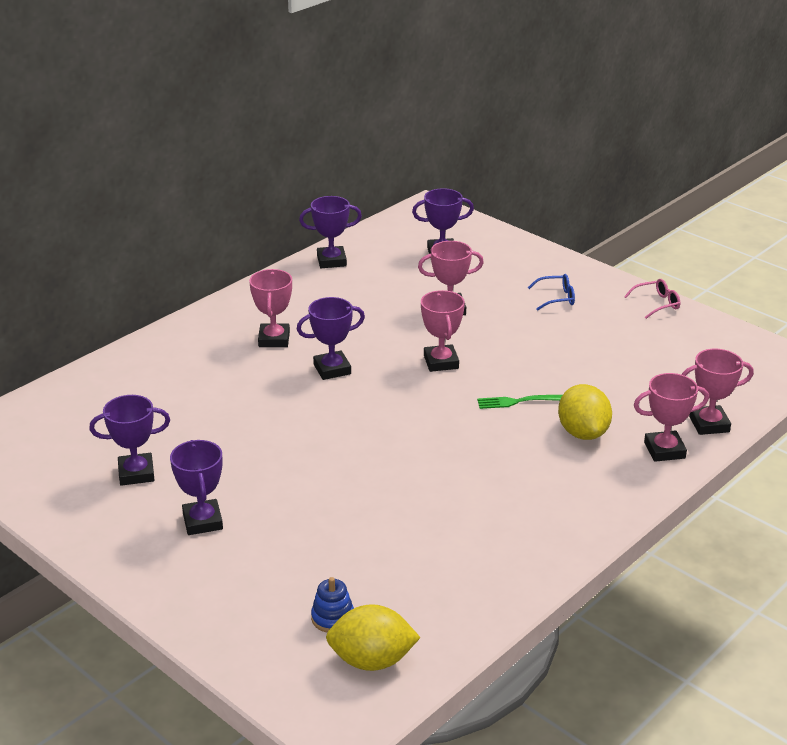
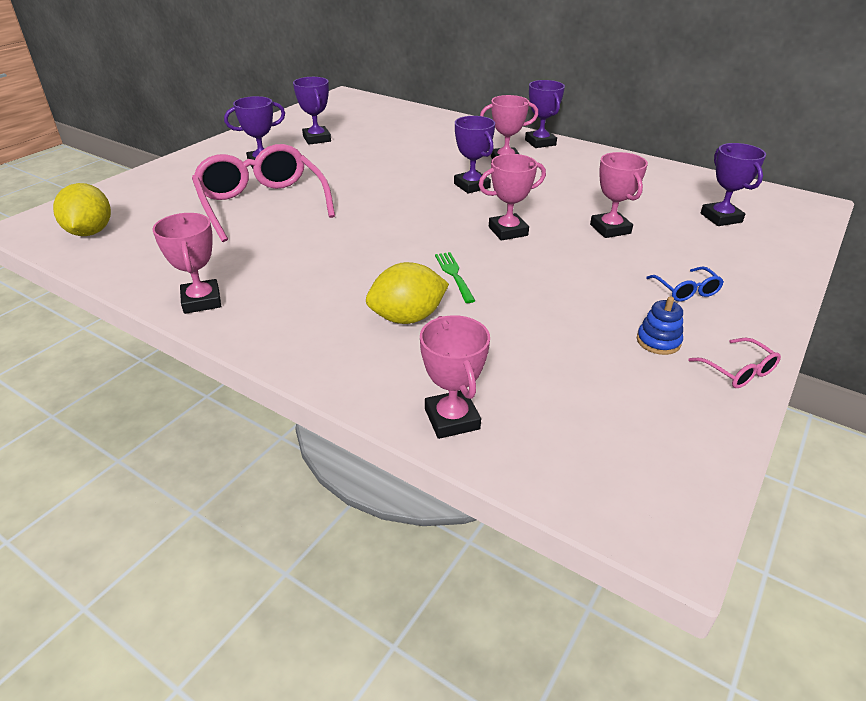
camera: 80 degrees right, 5 degrees up
purple trophy [299,196,362,268] -> purple trophy moved to [525,80,565,148]
blue stacking toy [311,577,354,632] -> blue stacking toy moved to [637,296,683,355]
pink trophy [634,373,709,462] -> pink trophy moved to [152,213,221,314]
none -> pink glasses [192,144,335,242]

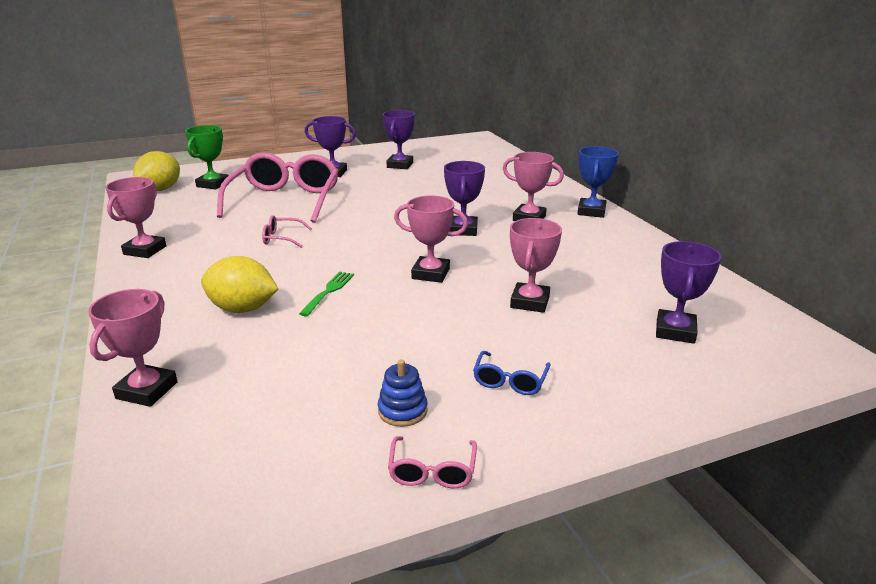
camera: 35 degrees right, 10 degrees down
purple trophy [525,80,565,148] -> blue trophy [578,146,619,218]
none -> green trophy [185,125,229,190]
none -> pink glasses [262,215,312,248]

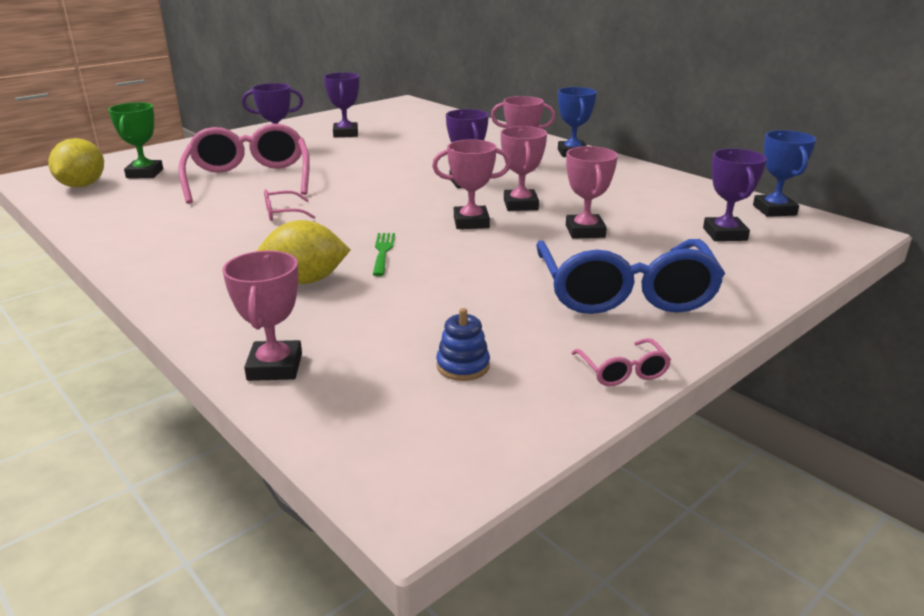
camera: 20 degrees left, 0 degrees up
pink trophy [105,177,167,258] -> pink trophy moved to [501,126,547,211]
blue stacking toy [378,359,428,427] -> blue stacking toy moved to [436,308,490,381]
blue glasses [473,351,551,395] -> blue glasses [536,239,725,314], size x2.43
none -> blue trophy [753,130,816,217]

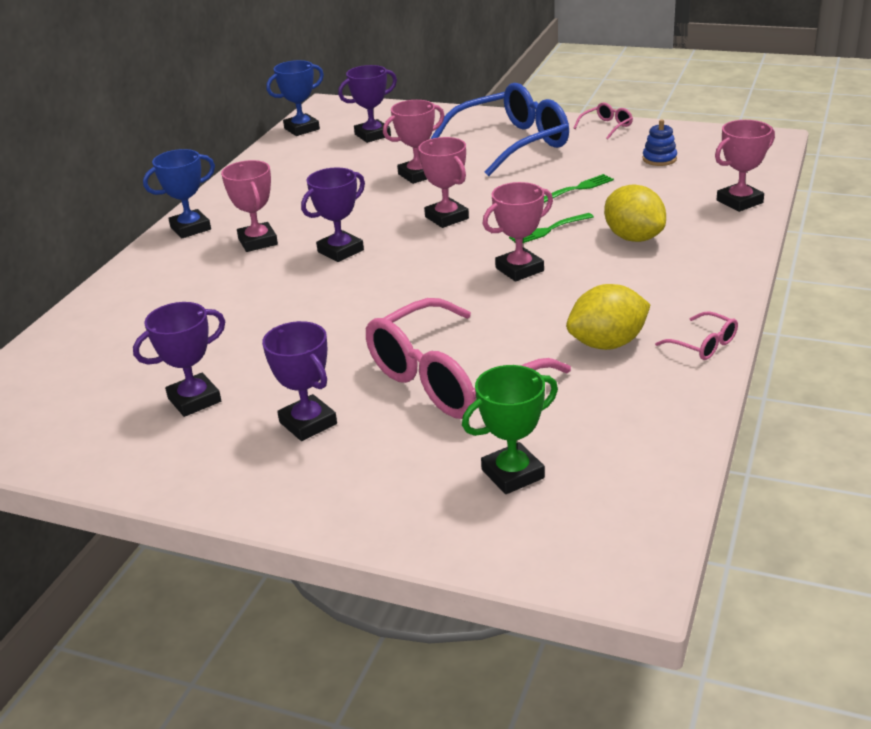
camera: 115 degrees left, 5 degrees up
yellow lemon [48,138,104,188] -> yellow lemon moved to [566,284,651,350]
pink glasses [264,189,315,221] -> pink glasses moved to [655,311,738,360]
pink trophy [501,126,547,211] -> pink trophy moved to [483,182,553,282]
none -> green fork [544,174,614,203]

